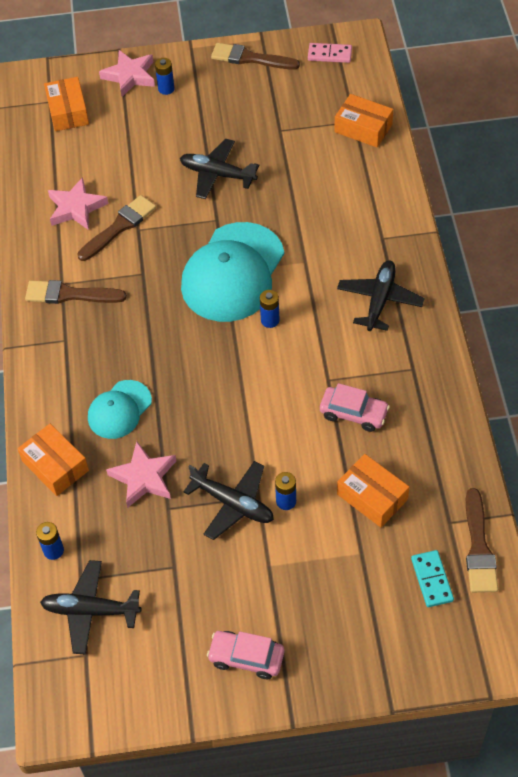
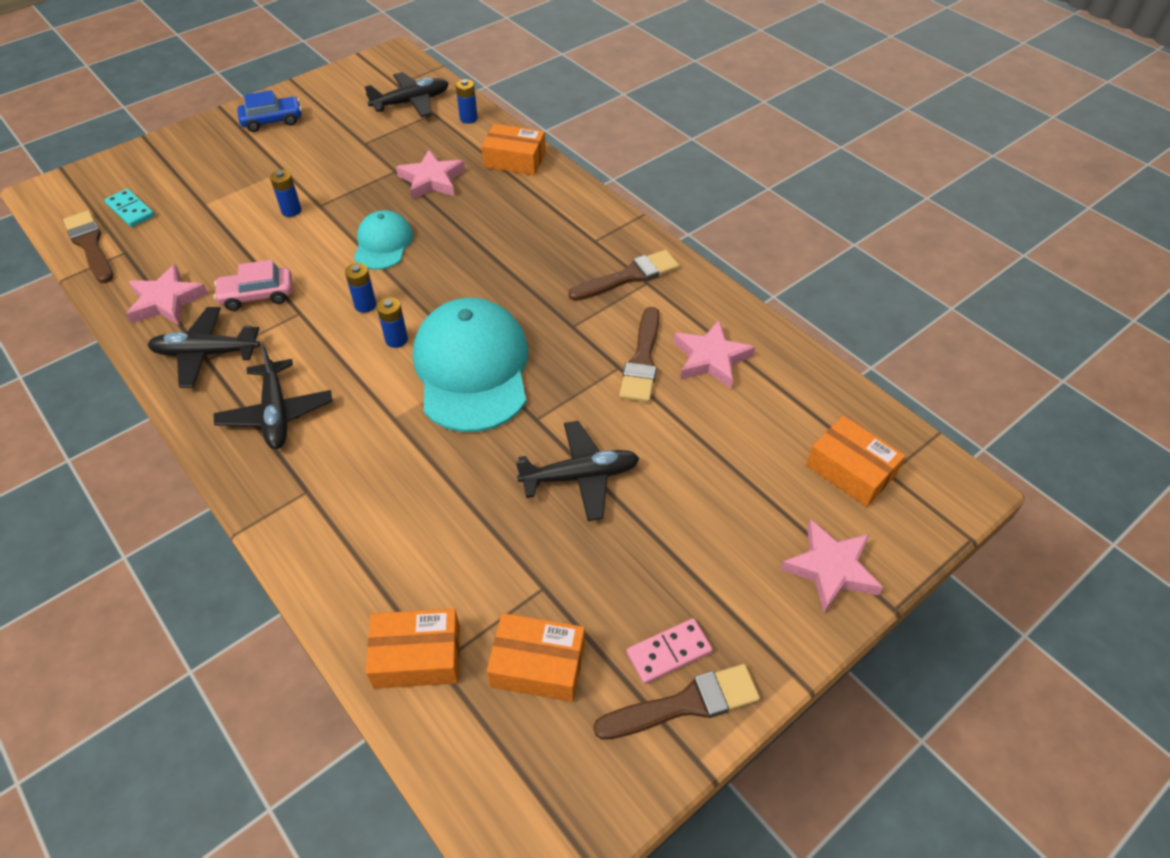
camera: 145 degrees right, 5 degrees down
turquoise cap [88,380,152,439] -> turquoise cap moved to [354,210,413,270]
blue battery [155,58,174,95] -> blue battery moved to [345,263,377,313]
black plane [183,461,274,540] -> black plane moved to [148,307,260,388]
pink car [207,631,285,679] -> blue car [237,90,302,132]
pink domino [308,43,352,63] -> pink domino moved to [626,618,713,684]
orange box [337,454,409,528] -> orange box moved to [487,613,585,702]
none -> pink star [126,264,208,325]

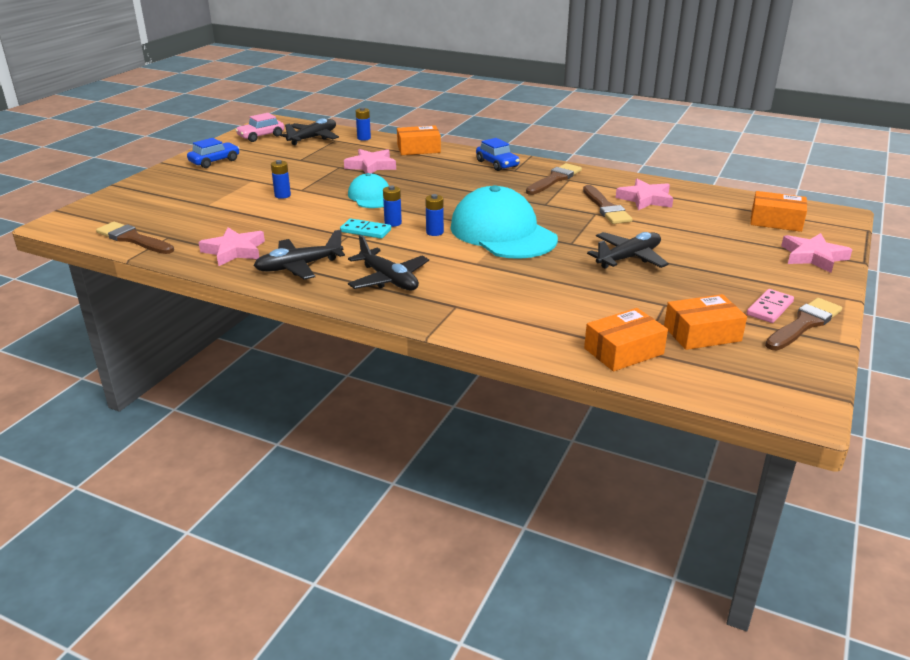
camera: 25 degrees left, 20 degrees down
turquoise domino [105,189,155,227] -> turquoise domino moved to [340,219,391,239]
pink car [214,260,292,311] -> pink car moved to [235,113,284,142]
none -> blue car [476,138,520,171]

